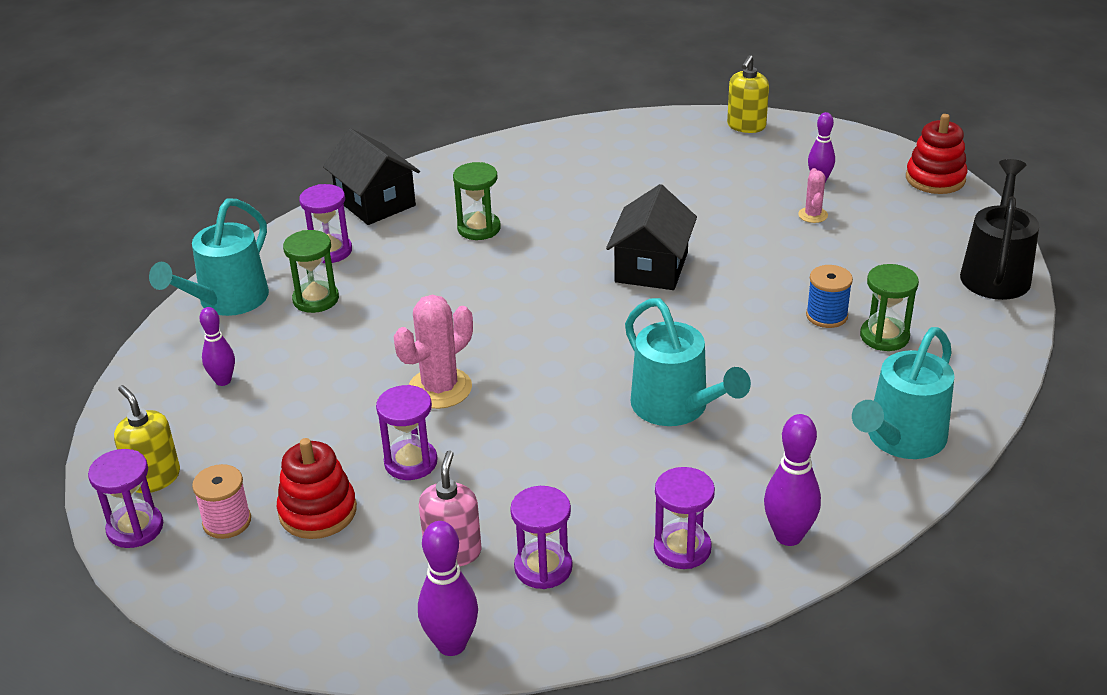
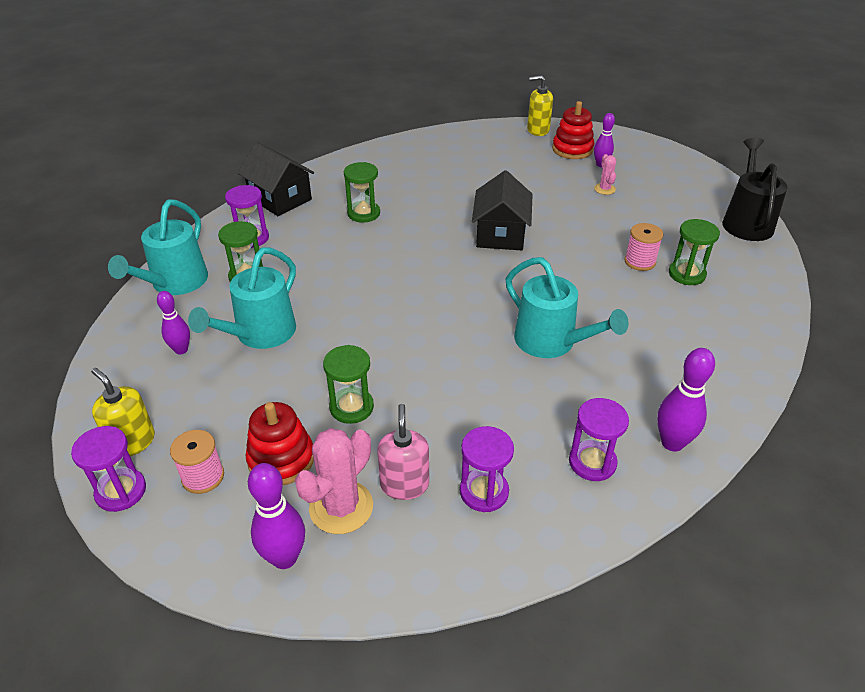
camera: 10 degrees left, 5 degrees up
purple hourglass [376,385,438,480] -> green hourglass [323,345,374,424]
pink cactus [394,295,473,409] -> pink cactus moved to [295,428,373,534]
purple bowling pin [418,521,478,656] -> purple bowling pin moved to [248,463,305,569]
yellow soap dispenser [727,55,769,133] -> yellow soap dispenser turned 75 degrees clockwise [527,75,553,136]
blue spool [806,265,853,328] -> pink spool [625,223,663,271]
turquoise watering can [852,327,954,459] -> turquoise watering can moved to [188,247,296,349]
red stacking toy [906,114,967,194] -> red stacking toy moved to [552,101,594,159]

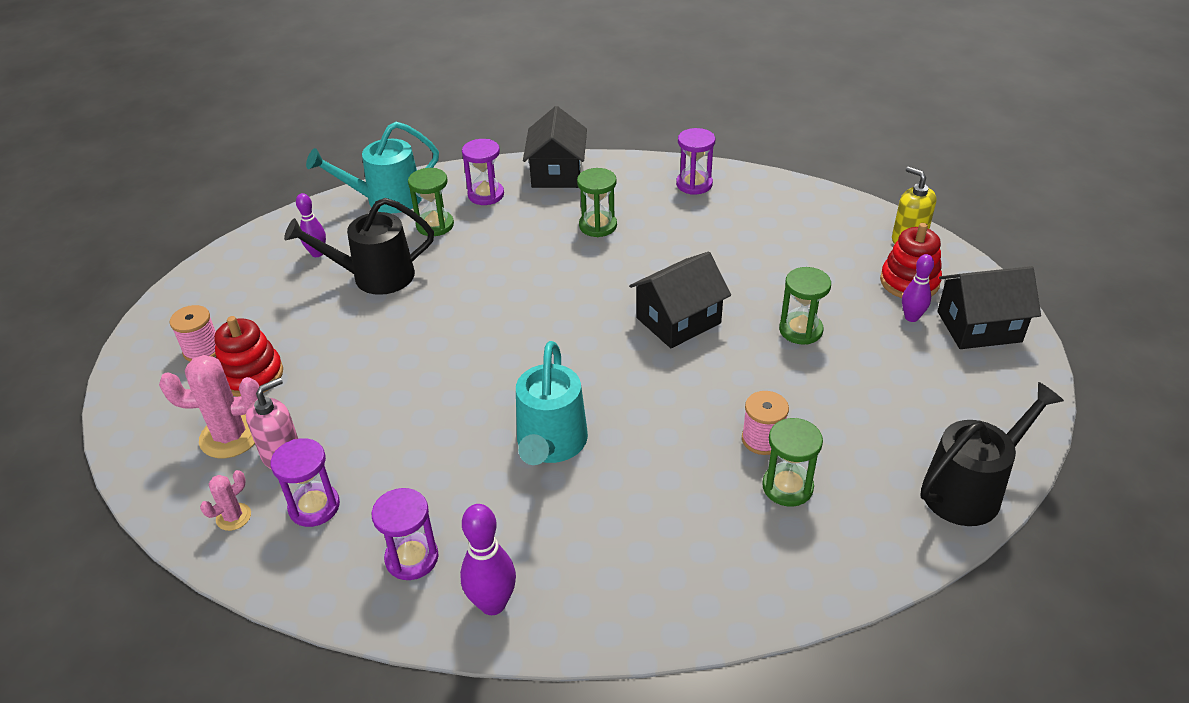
camera: 50 degrees right, 0 degrees up
purple hourglass [71,426,146,512] -> purple hourglass moved to [676,128,715,195]
yellow soap dispenser [91,368,155,456] -> none
turquoise watering can [188,247,296,349] -> black watering can [284,198,434,295]
purple bowling pin [248,463,305,569] -> none
green hourglass [323,345,374,424] -> green hourglass moved to [779,267,831,344]
pink cactus [594,154,616,195] -> pink cactus moved to [200,470,251,531]
none -> black house [937,266,1041,349]

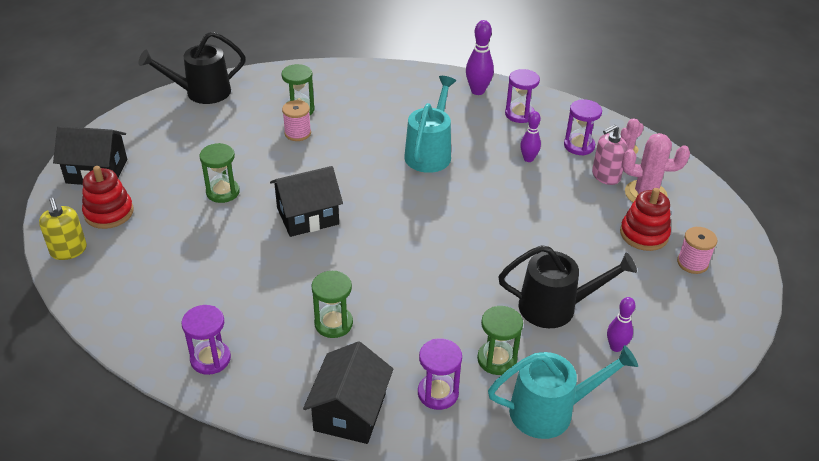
camera: 170 degrees left, 0 degrees up
purple bowling pin [902,254,934,322] -> purple bowling pin moved to [520,111,541,162]

